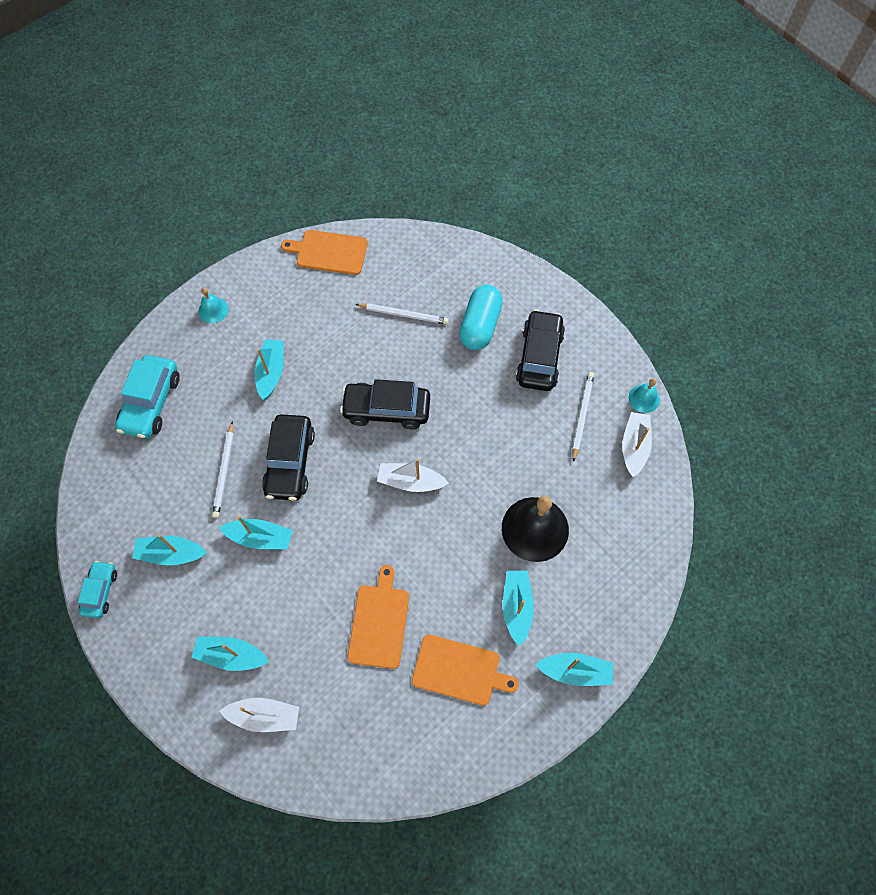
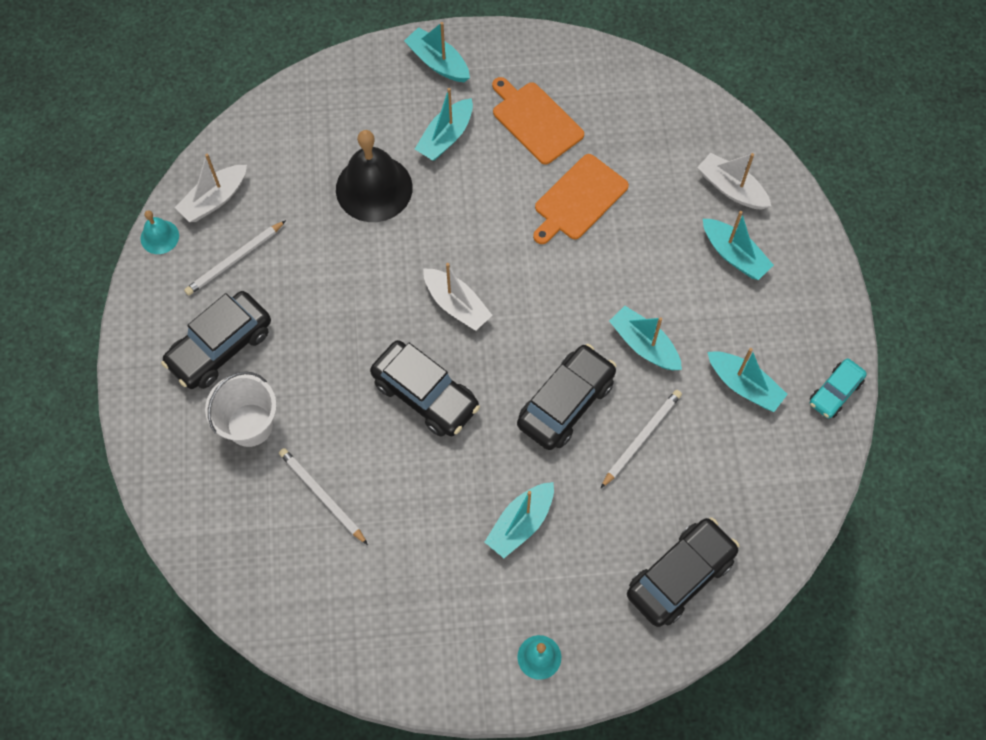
camera: 145 degrees left, 0 degrees up
turquoise car [115,355,180,438] -> black car [627,518,739,627]
orange cutting board [281,230,368,275] -> none
turquoise capsule [459,285,503,350] -> white bucket [205,371,277,447]

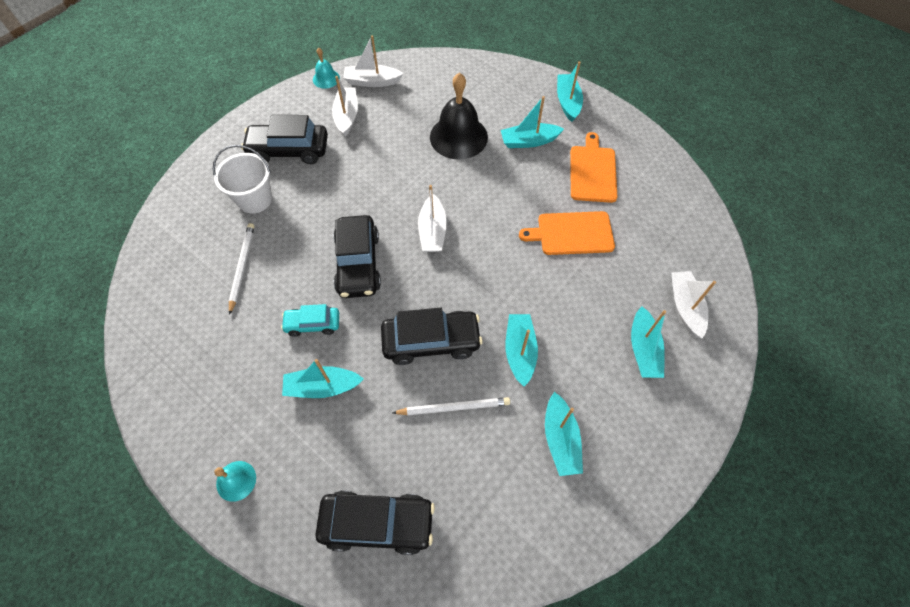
camera: 45 degrees right, 5 degrees down
white pencil [184,220,286,296] -> white boat [332,76,358,137]
turquoise car [810,359,867,419] -> turquoise car moved to [281,304,339,337]

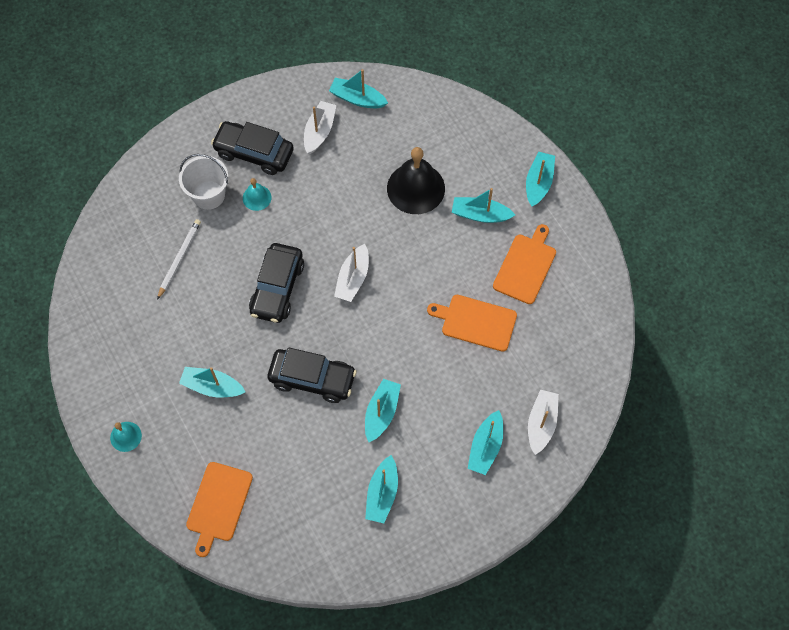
camera: 20 degrees right, 5 degrees up
turquoise car [281,304,339,337] -> none
turquoise bell [313,48,340,89] -> turquoise bell moved to [243,178,271,211]
black car [315,490,435,555] -> orange cutting board [186,462,253,557]
white boat [343,35,404,87] -> turquoise boat [329,69,388,108]
white pencil [392,397,510,415] -> none

